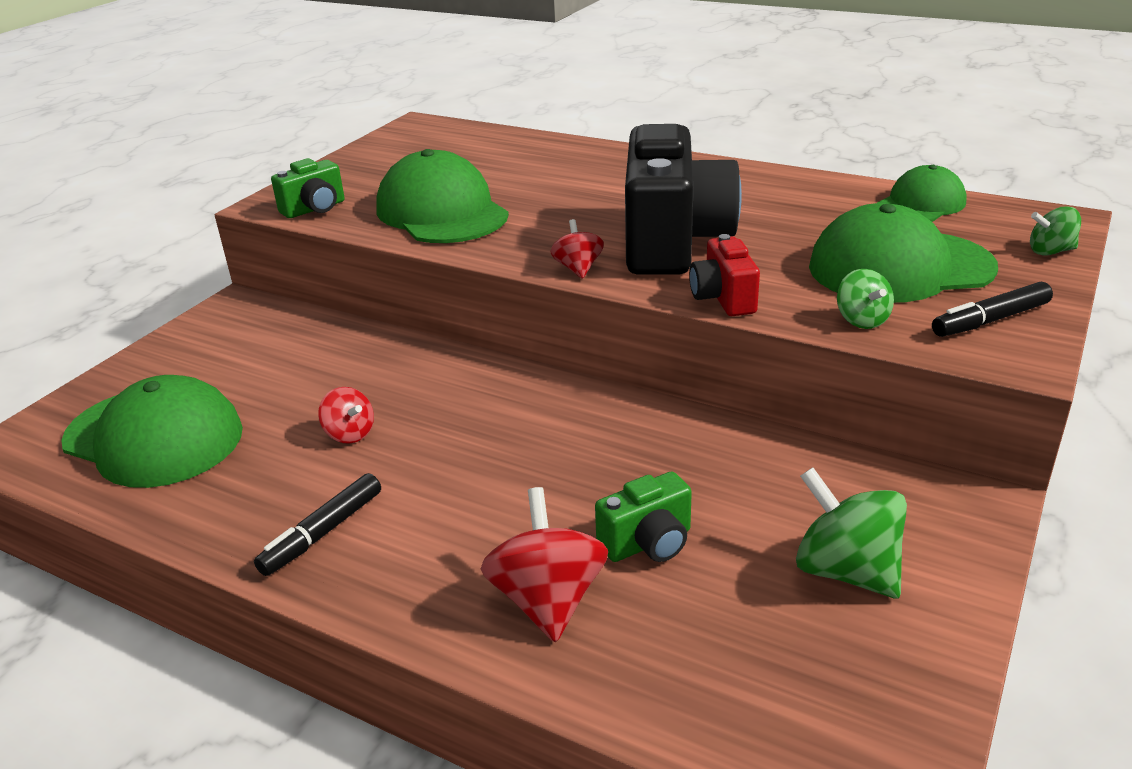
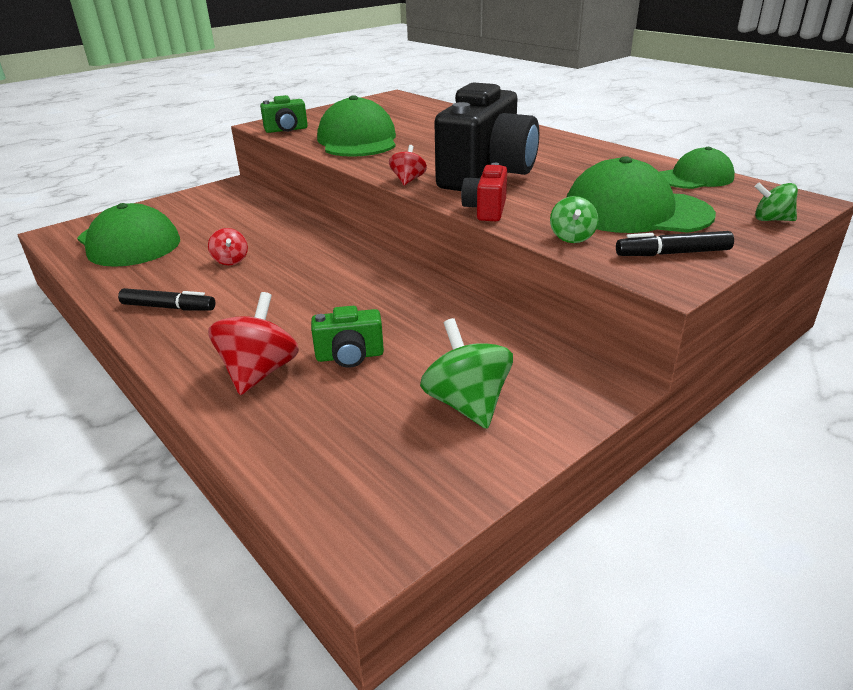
camera: 20 degrees right, 0 degrees up
black marker [254,473,381,576] -> black marker turned 135 degrees counterclockwise [118,288,215,311]

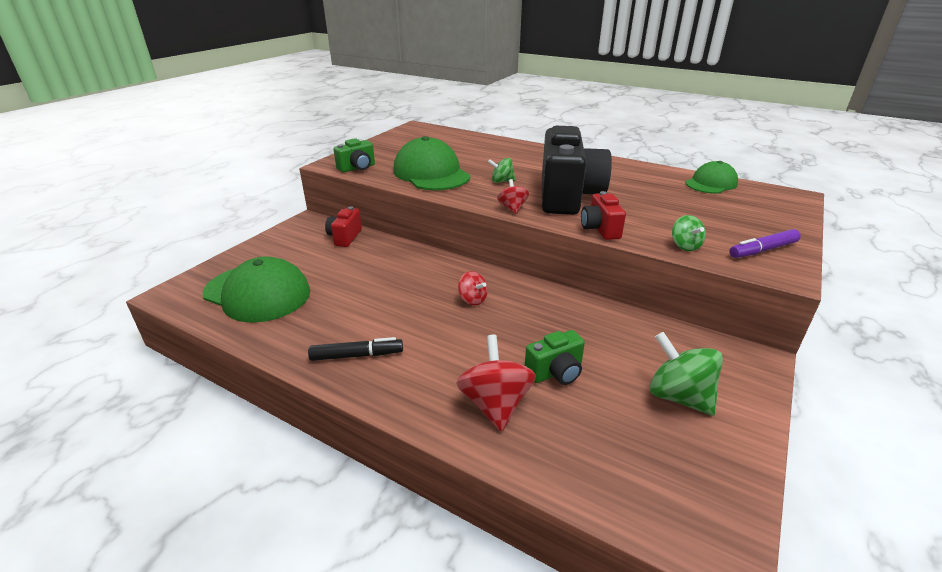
camera: 20 degrees left, 0 degrees up
red spinning top [208,228,248,265] -> red spinning top moved to [458,271,488,305]
green cap [566,156,716,233] -> none
black marker [616,231,734,256] -> purple marker [729,229,801,258]
green spinning top [755,183,798,221] -> green spinning top moved to [488,158,516,183]
none -> red camera [325,206,362,247]

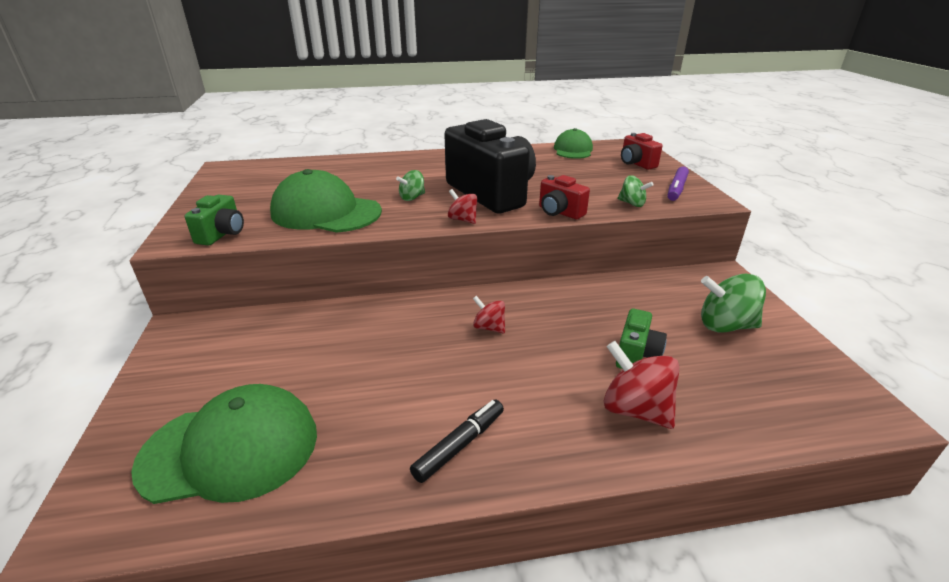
camera: 40 degrees left, 0 degrees up
red camera [325,206,362,247] -> red camera moved to [621,133,663,170]
red spinning top [458,271,488,305] -> red spinning top turned 150 degrees counterclockwise [473,296,505,334]

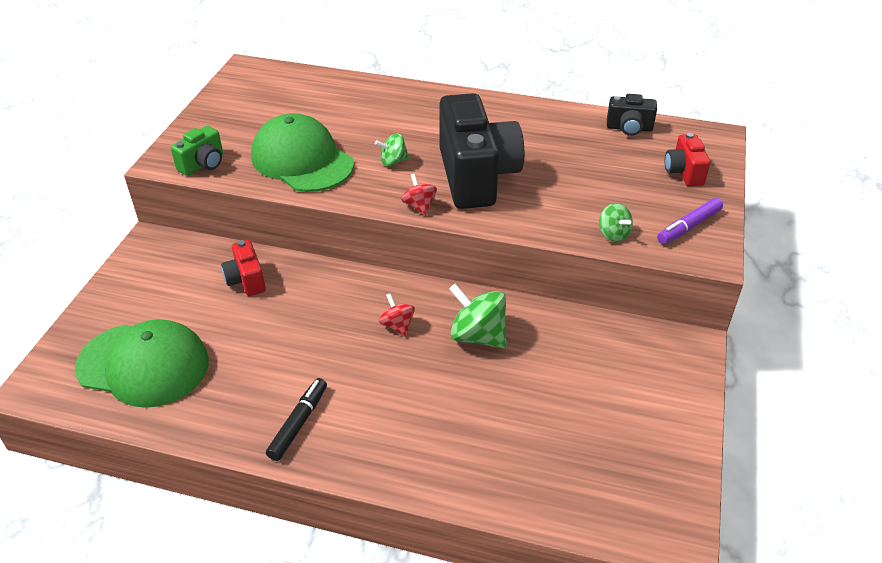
camera: 25 degrees right, 10 degrees up
black marker [410,400,504,483] -> black marker turned 45 degrees counterclockwise [266,378,327,461]
red camera [539,175,590,219] -> red camera moved to [221,240,266,296]
green cap [554,128,593,159] -> black camera [607,94,657,136]
red spinning top [604,341,679,429] -> none
green camera [616,309,667,369] -> none
green spinning top [701,274,766,333] -> green spinning top moved to [449,284,507,349]

